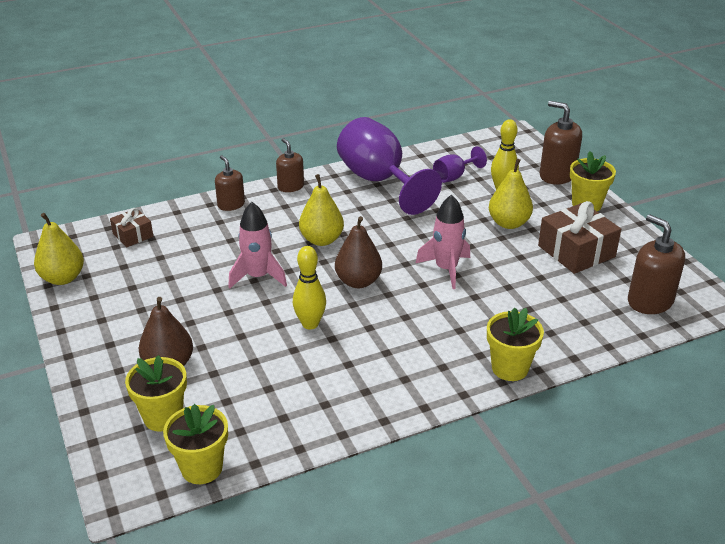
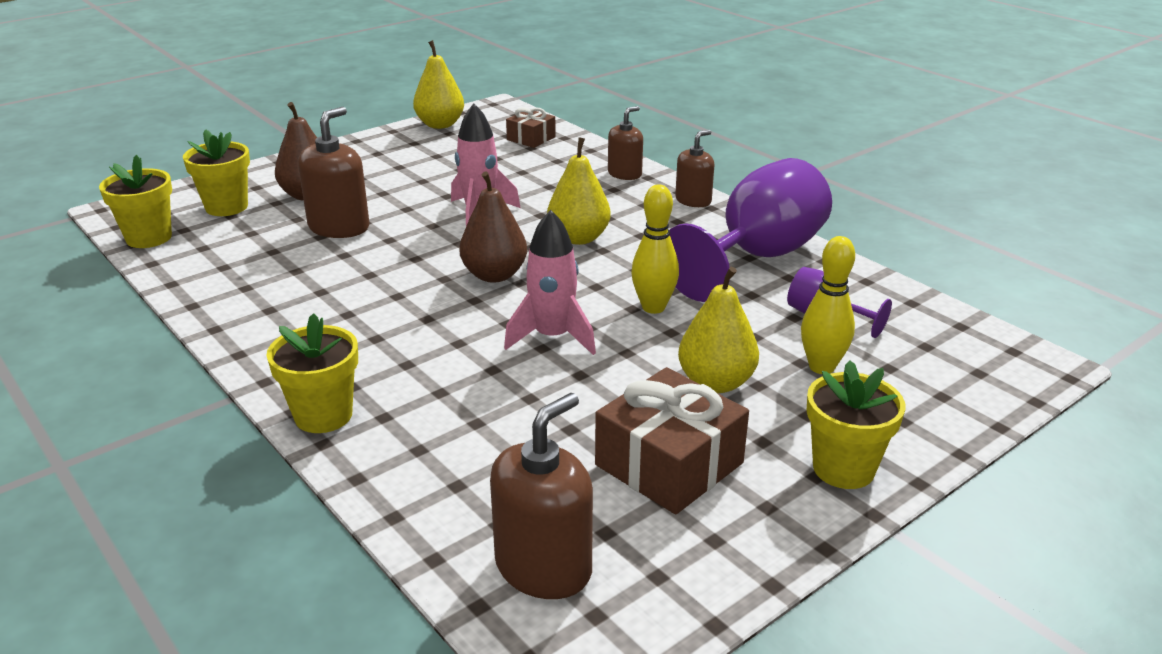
camera: 75 degrees right, 5 degrees down
yellow bowling pin [293,246,326,329] -> yellow bowling pin moved to [631,185,679,314]
brown soap dispenser [540,101,582,184] -> brown soap dispenser moved to [298,107,370,238]

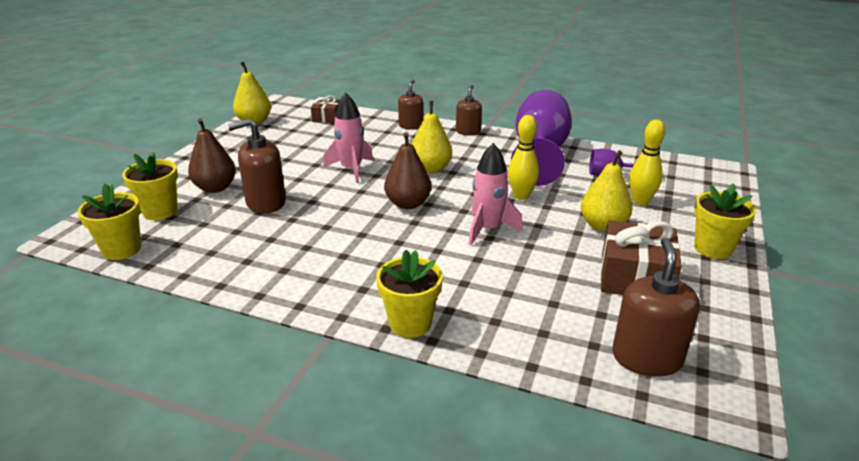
camera: 30 degrees left, 0 degrees up
brown soap dispenser [298,107,370,238] -> brown soap dispenser turned 105 degrees counterclockwise [228,118,286,214]

